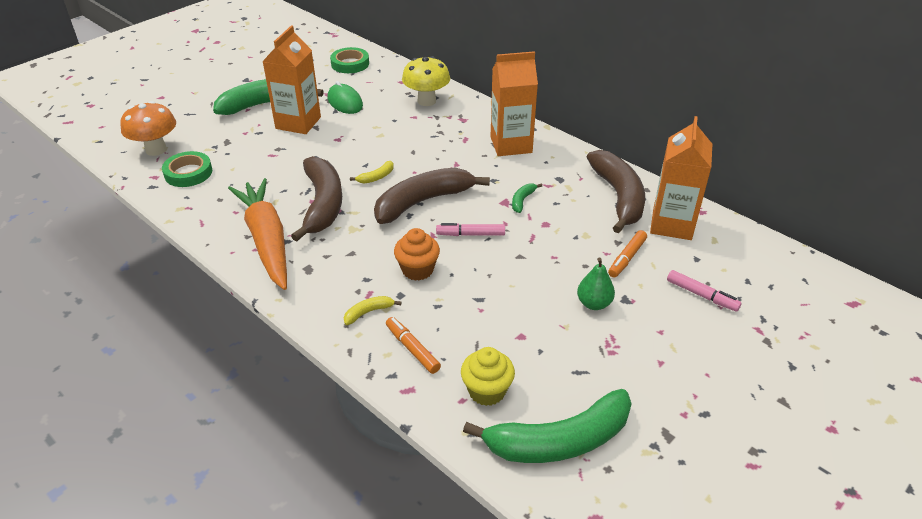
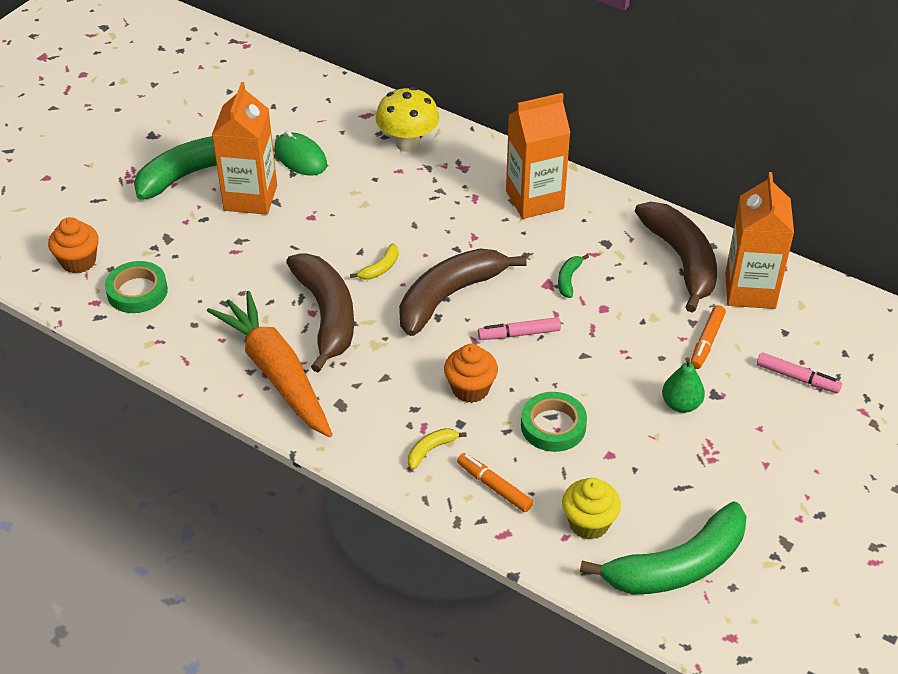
camera: 10 degrees left, 5 degrees up
orange mushroom [120,101,176,156] -> orange cupcake [48,217,99,274]
green tape [330,47,369,73] -> green tape moved to [521,392,587,452]

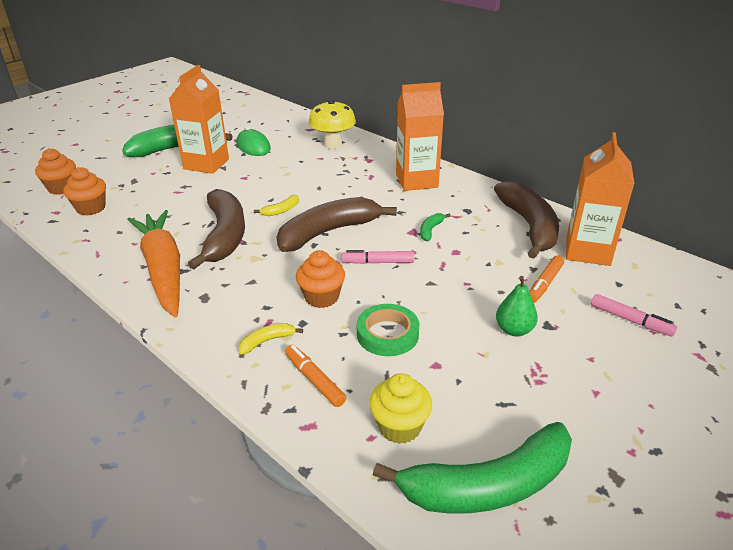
camera: 10 degrees right, 10 degrees down
green tape [105,261,168,313] -> orange cupcake [64,167,106,215]

